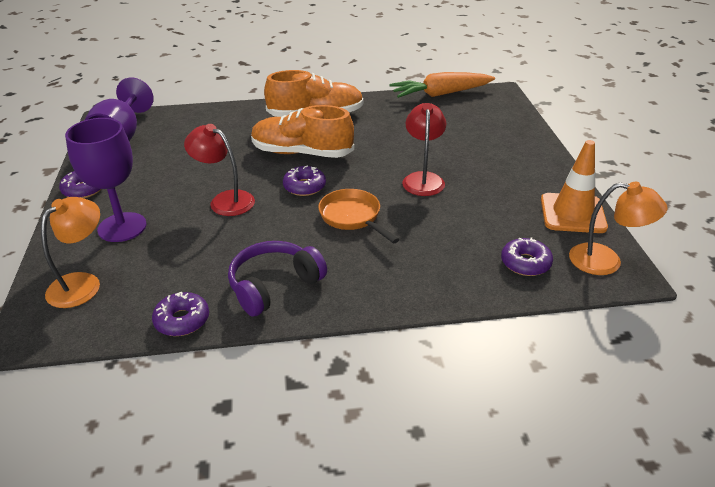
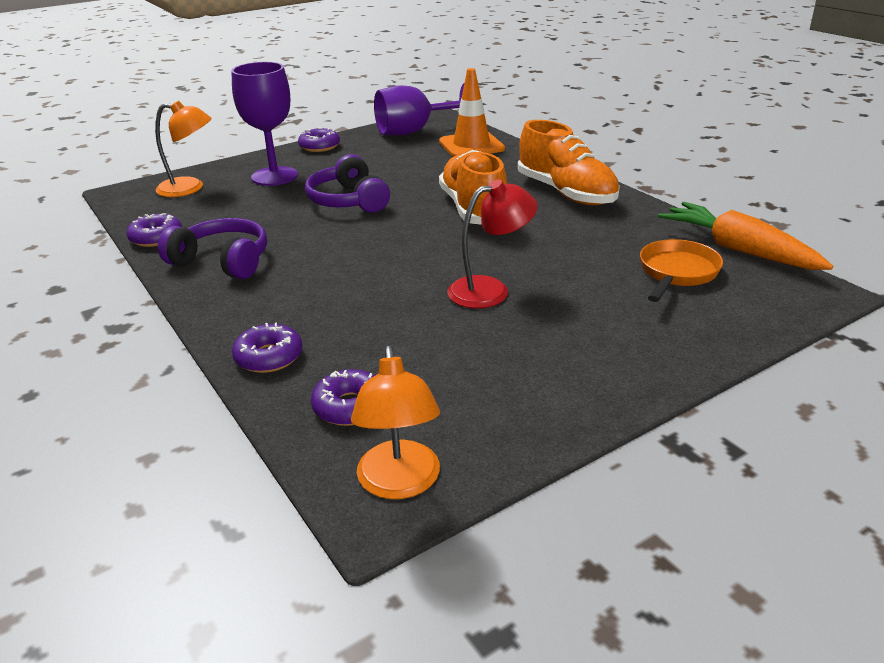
camera: 65 degrees right, 5 degrees down
red lamp [184,124,255,216] -> purple headphones [305,154,390,212]
purple donut [283,165,326,196] -> purple donut moved to [232,322,302,373]
orange pan [318,189,399,243] -> orange pan moved to [640,239,723,302]
orange traffic cone [541,140,608,233] -> orange traffic cone moved to [439,68,505,157]

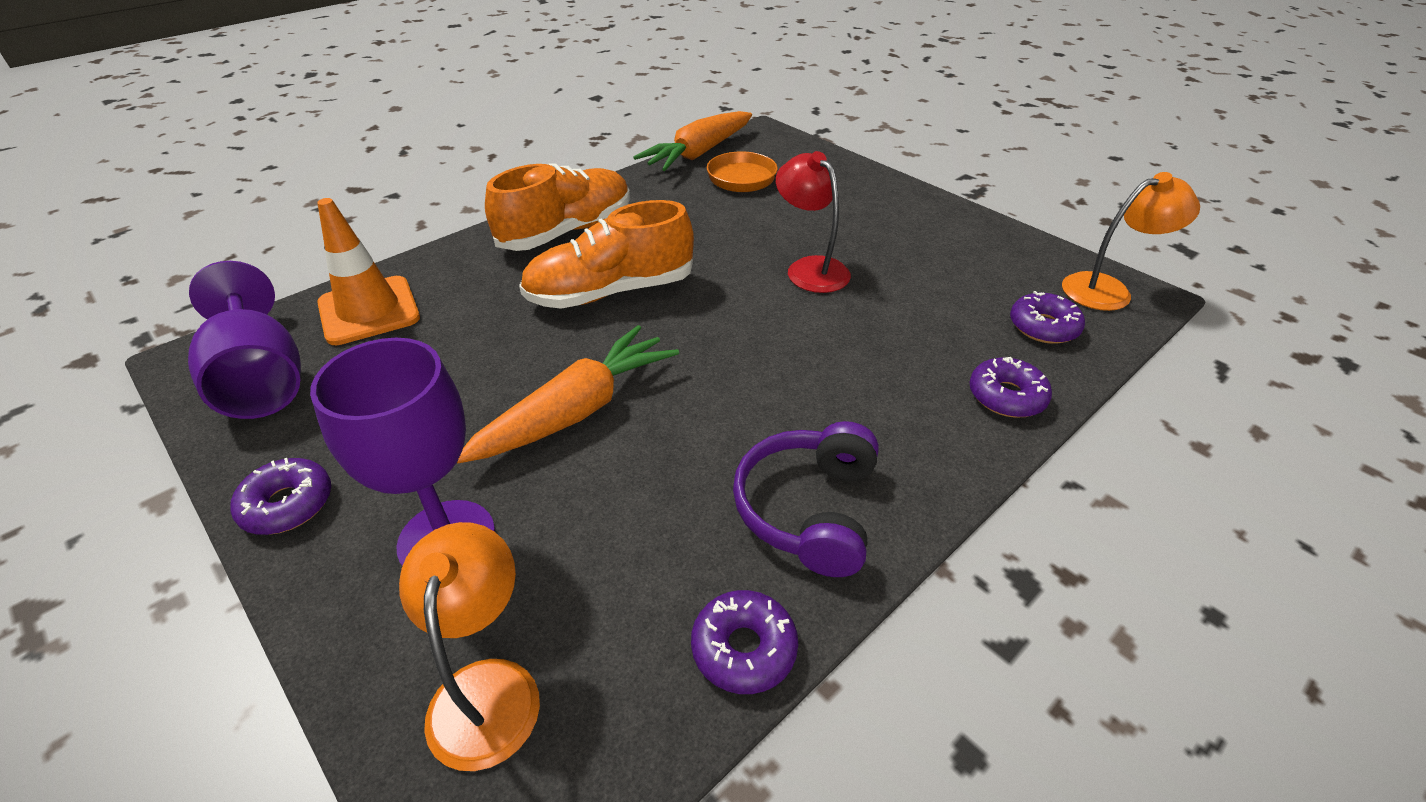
camera: 100 degrees left, 10 degrees up
purple headphones [305,154,390,212] -> orange carrot [457,325,679,463]

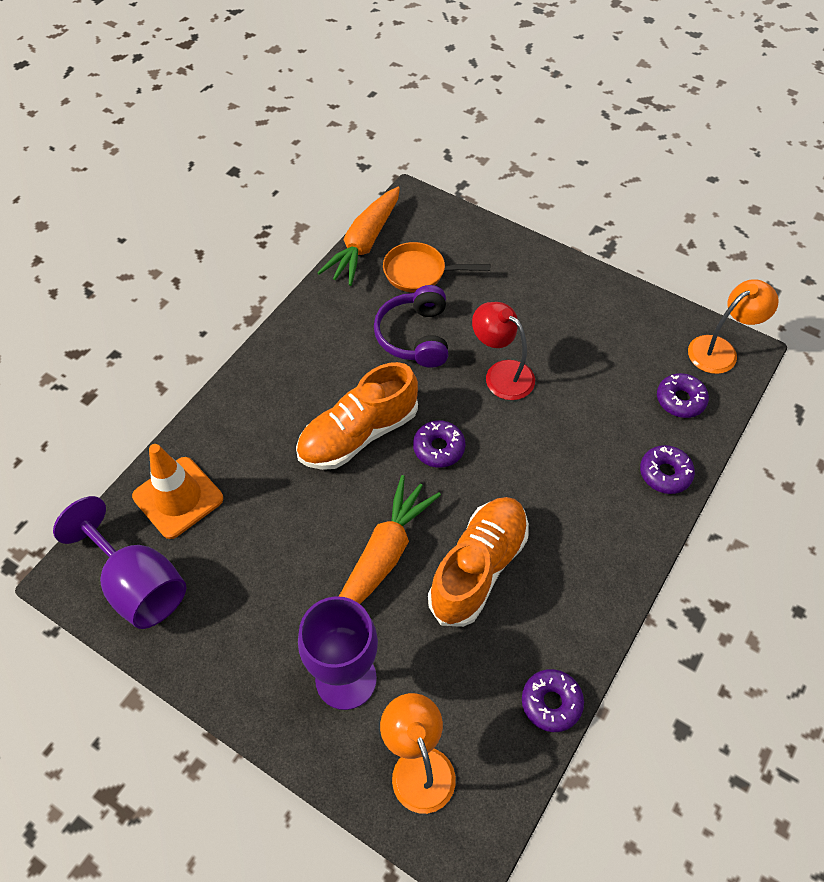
camera: 15 degrees left, 15 degrees up
purple donut [230,458,331,535] -> purple donut moved to [413,420,465,468]
orange shoe [485,163,630,251] -> orange shoe moved to [428,497,529,627]
purple headphones [733,421,879,577] -> purple headphones moved to [374,285,448,368]

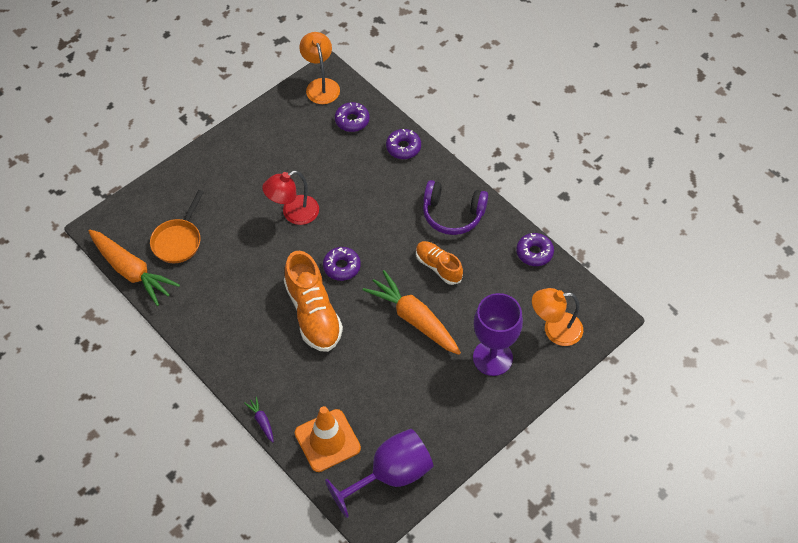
camera: 75 degrees left, 0 degrees up
purple headphones [374,285,448,368] -> purple headphones moved to [423,180,488,235]
orange shoe [428,497,529,627] -> orange shoe [416,241,463,285], size x0.60
none -> purple carrot [244,397,274,443]

